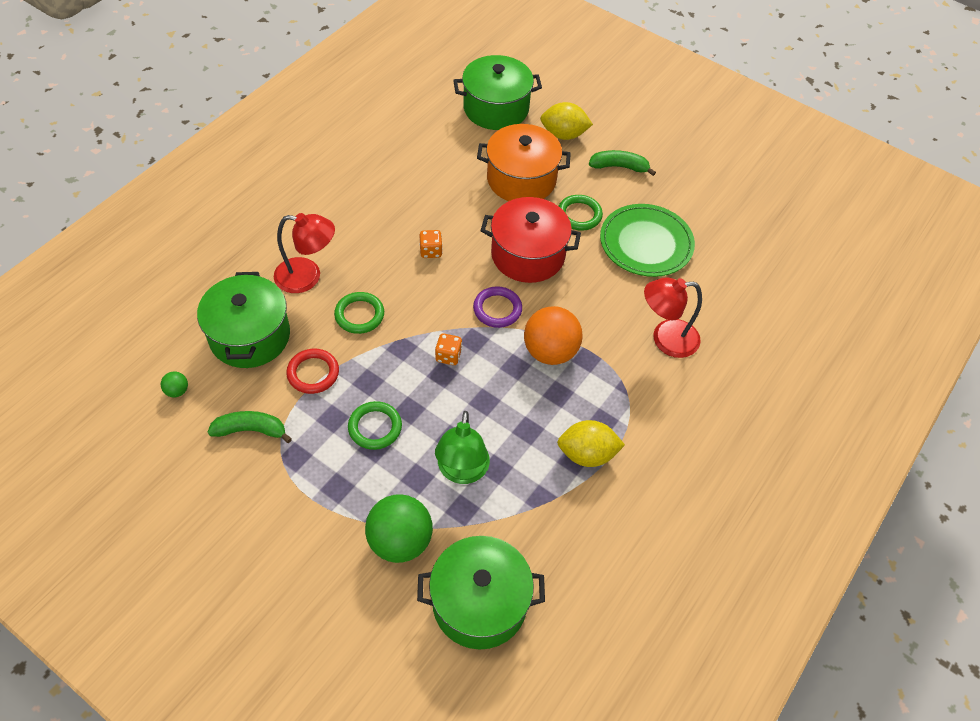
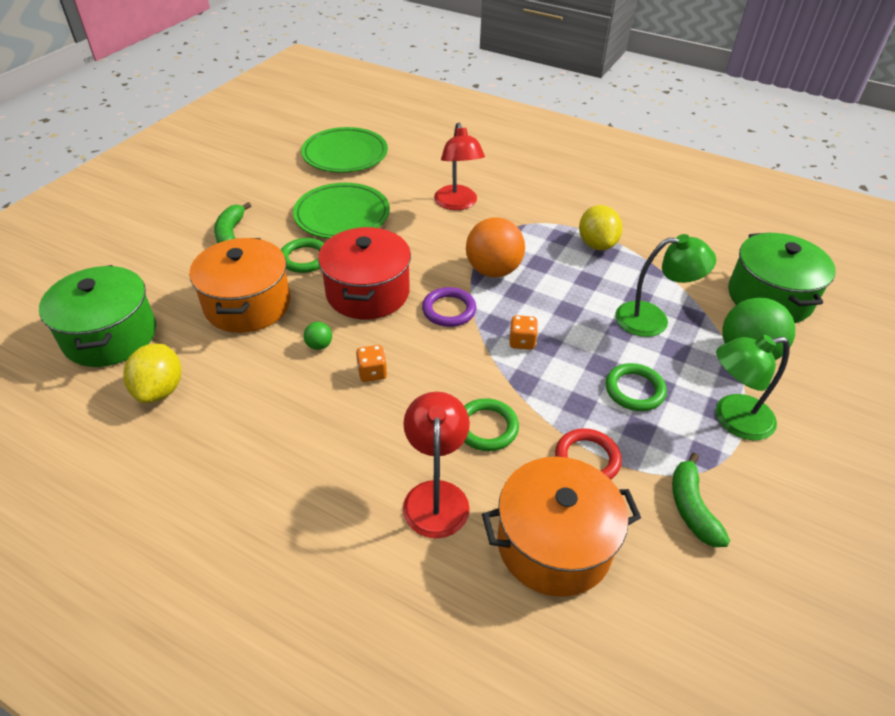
camera: 95 degrees left, 10 degrees down
green ball [160,372,188,397] -> green ball moved to [304,322,332,350]
green pot [197,272,290,368] -> orange pot [482,457,641,597]
yellow lemon [540,102,593,140] -> yellow lemon moved to [123,343,181,403]
none -> green plate [301,127,388,173]
none -> green lamp [716,335,790,441]

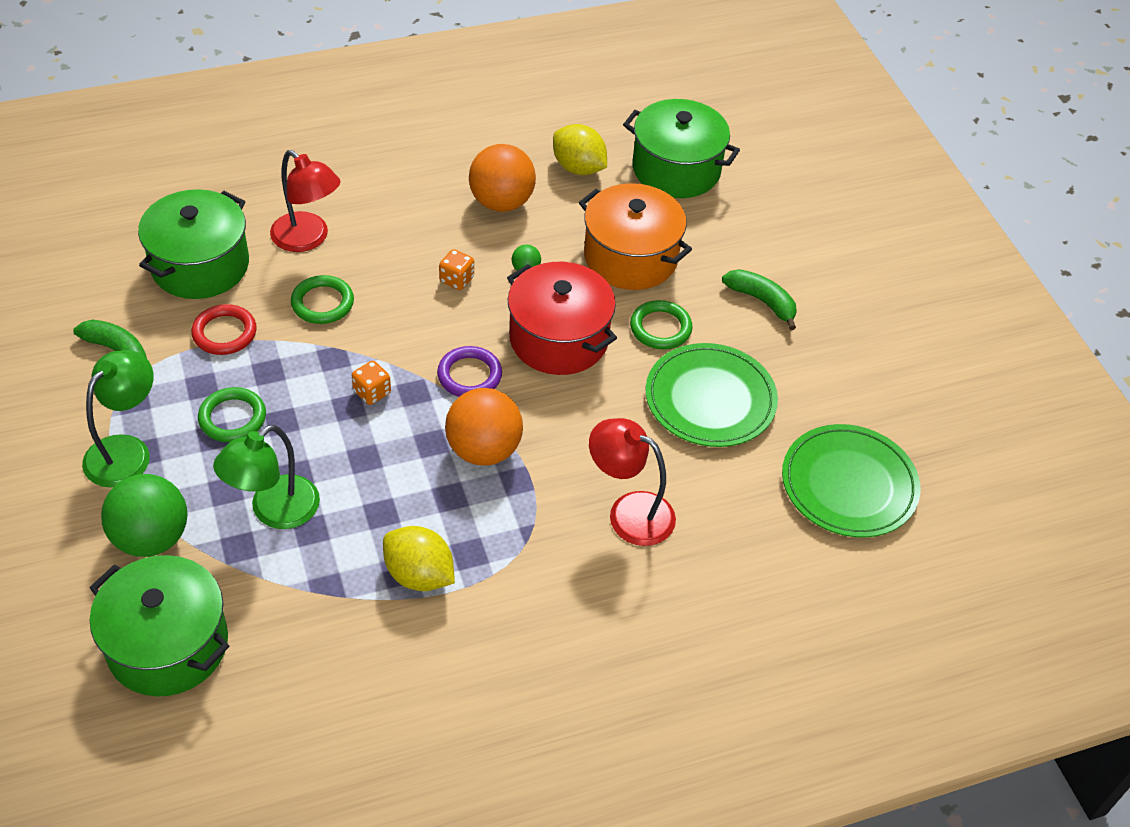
camera: 130 degrees right, 5 degrees up
orange pot [482,457,641,597] -> green pot [138,189,249,299]
none -> orange ball [469,144,536,212]

